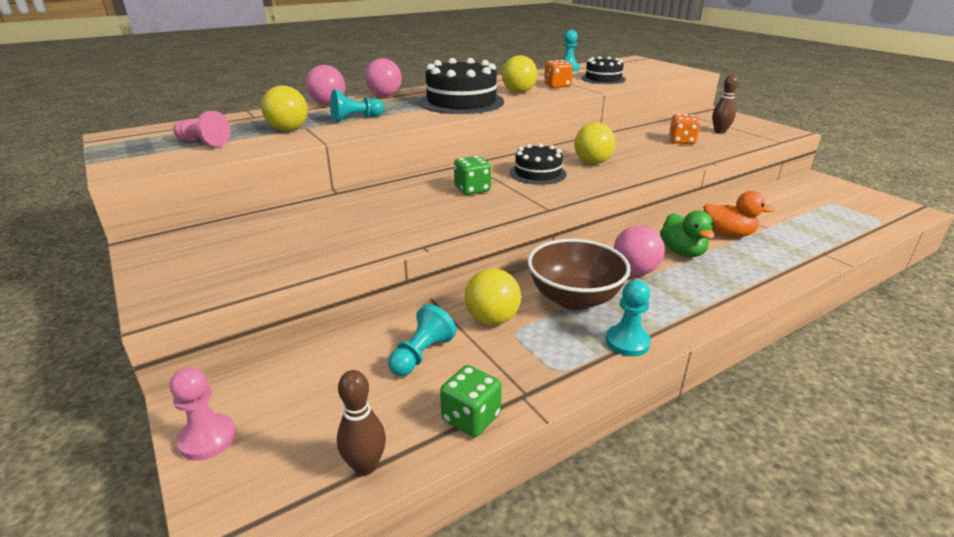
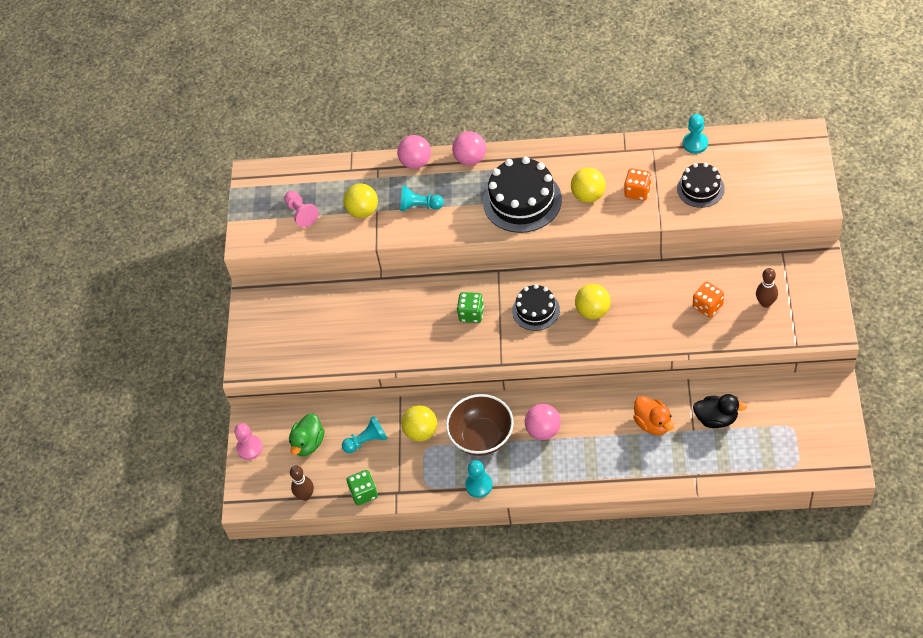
camera: 40 degrees right, 25 degrees up
green duck [660,210,714,257] -> green duck moved to [289,413,324,456]
none -> black duck [693,394,747,428]

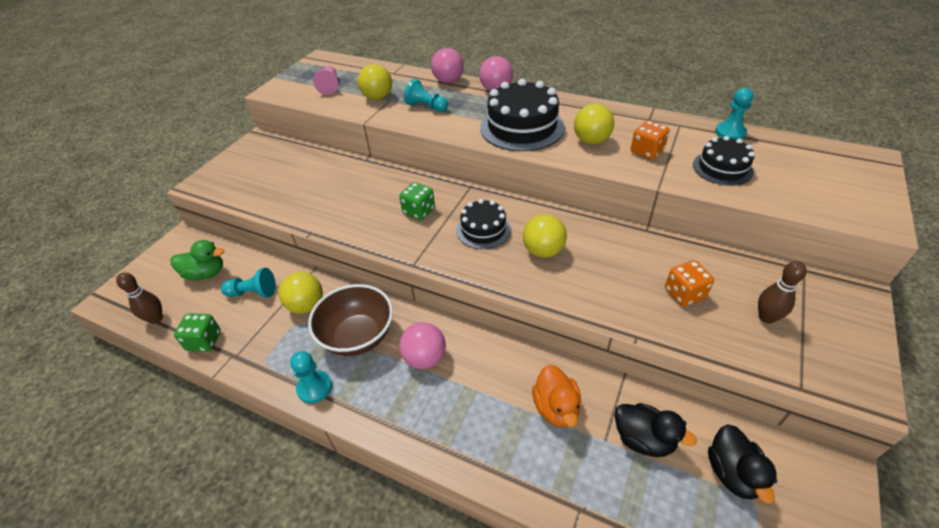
camera: 20 degrees right, 10 degrees down
pink pawn [234,423,263,460] -> none
green duck [289,413,324,456] -> green duck turned 135 degrees counterclockwise [171,240,224,280]
none -> black duck [708,424,777,504]

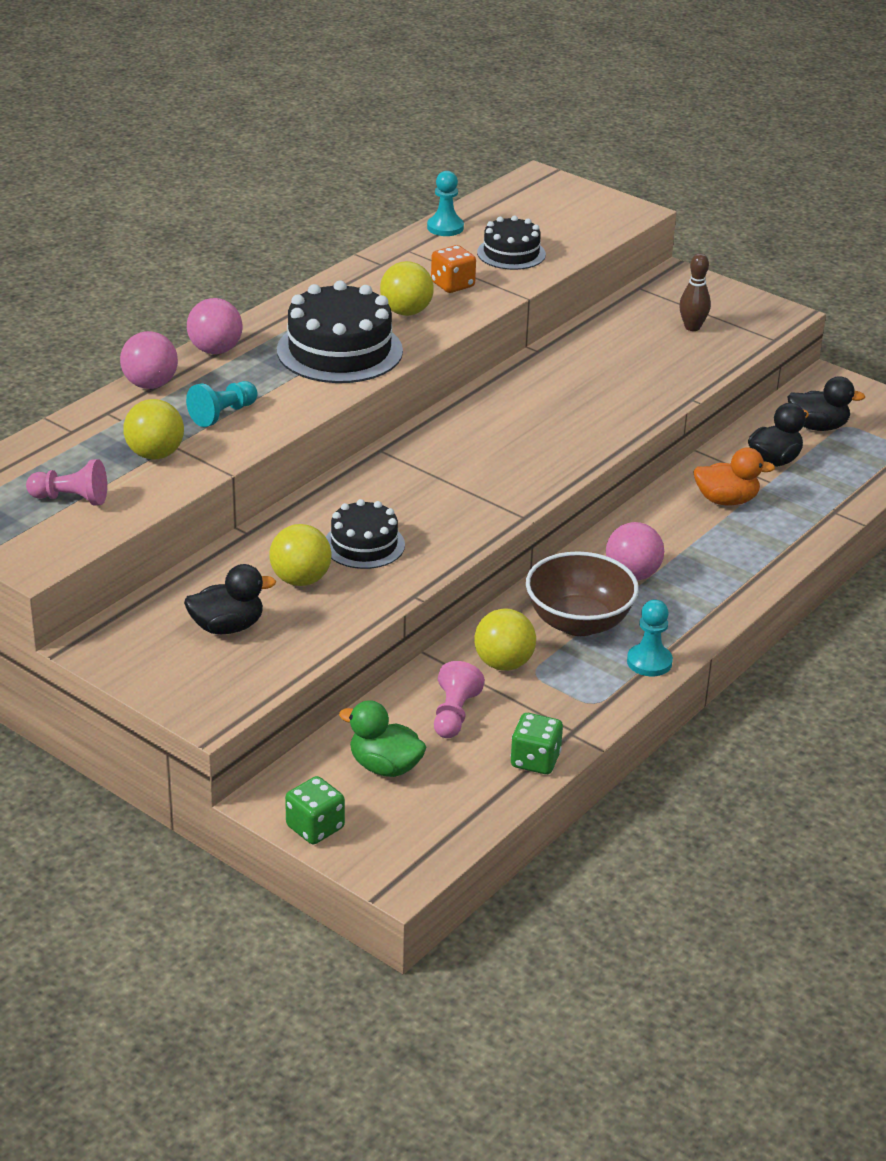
camera: 80 degrees left, 10 degrees down
brown bowling pin [116,272,163,324] -> none
green duck [171,240,224,280] -> green duck turned 75 degrees counterclockwise [339,700,427,777]
turquoise pawn [221,268,276,298] -> pink pawn [434,661,485,738]
green dice [399,182,435,220] -> green dice moved to [285,776,345,844]
black cake [456,199,511,249] -> black cake moved to [326,499,405,569]
yellow ball [523,214,567,258] -> yellow ball moved to [269,524,332,586]
orange dice [665,260,714,306] -> none
none -> black duck [184,564,276,634]

